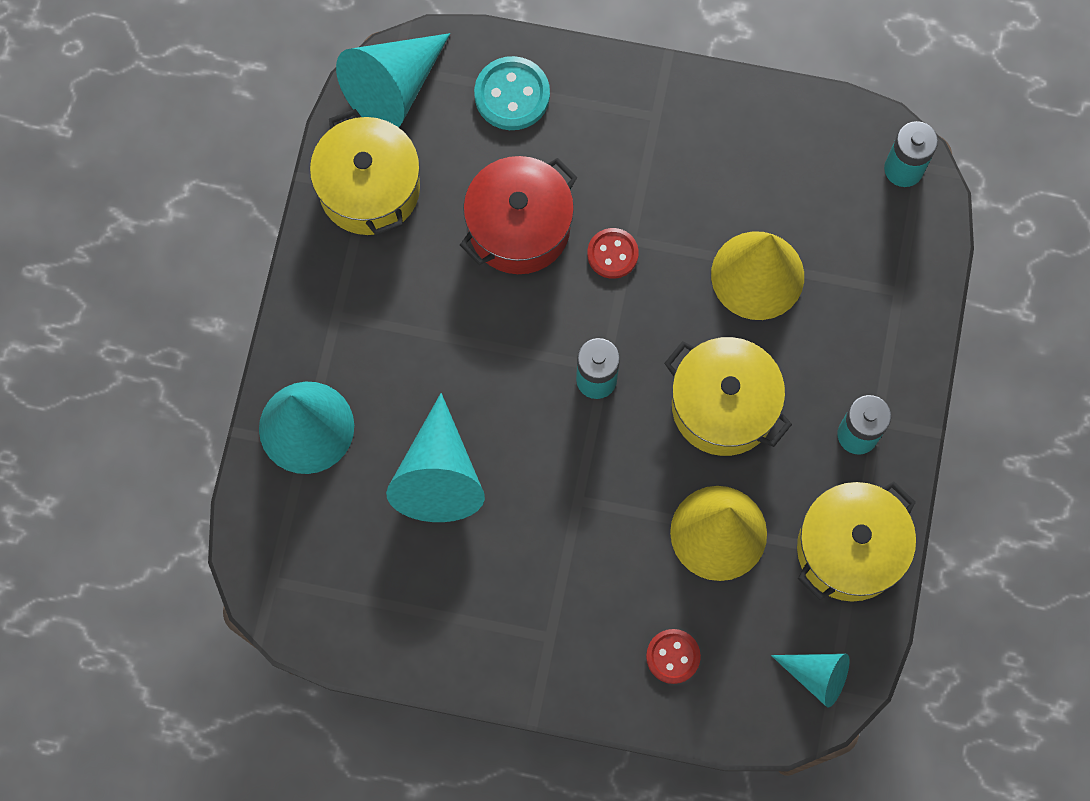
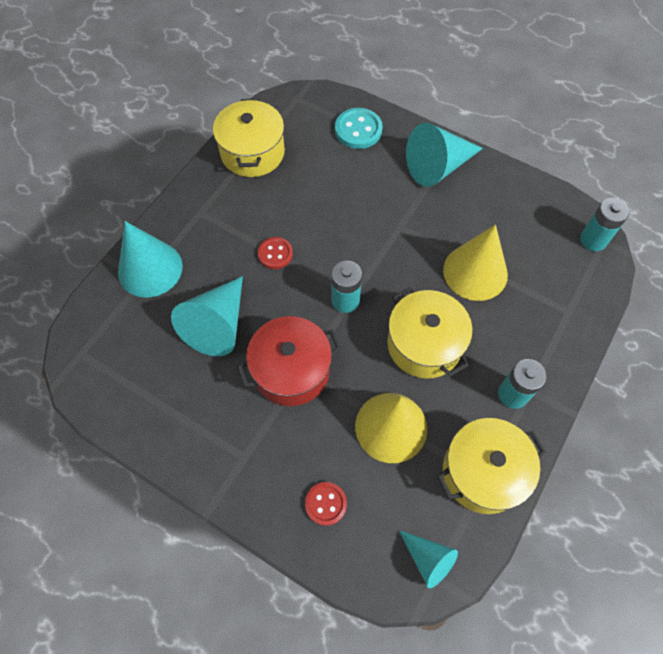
camera: 20 degrees right, 10 degrees down
turquoise cone [336,33,450,128] -> turquoise cone moved to [406,123,483,187]
red pot [460,156,578,274] -> red pot moved to [237,316,341,406]
red button [587,228,639,279] -> red button moved to [258,237,293,269]

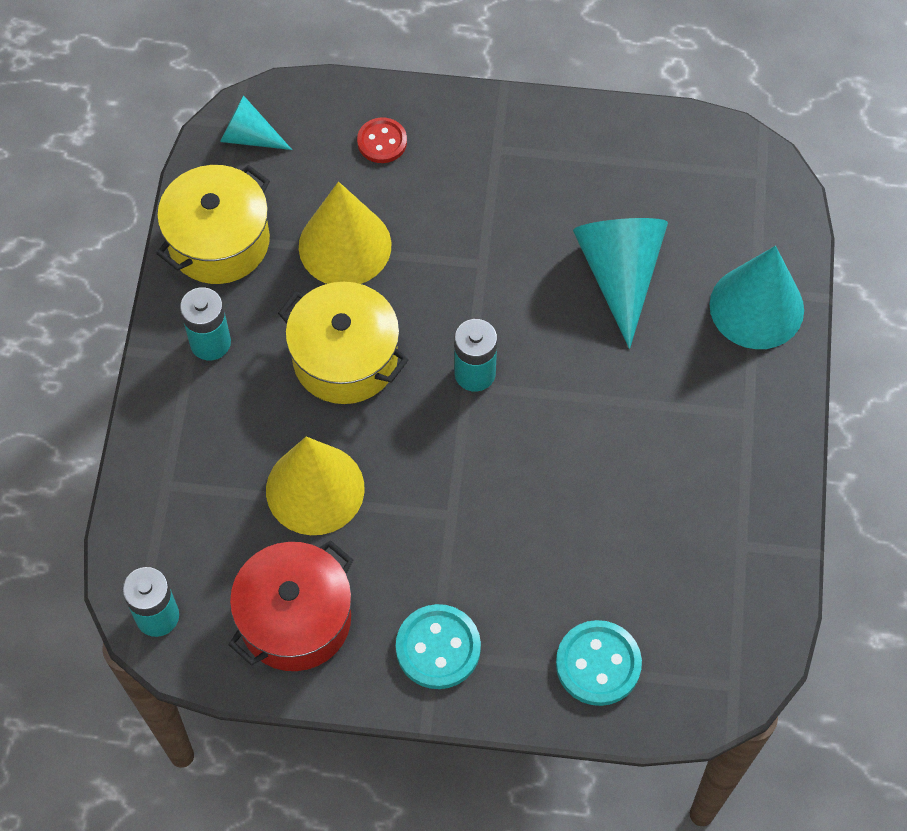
camera: 155 degrees right, 0 degrees up
yellow pot [213,99,285,177] -> none
red pot [237,316,341,406] -> red pot moved to [228,540,353,671]
red button [258,237,293,269] -> none
turquoise cone [406,123,483,187] -> turquoise button [396,604,481,689]

